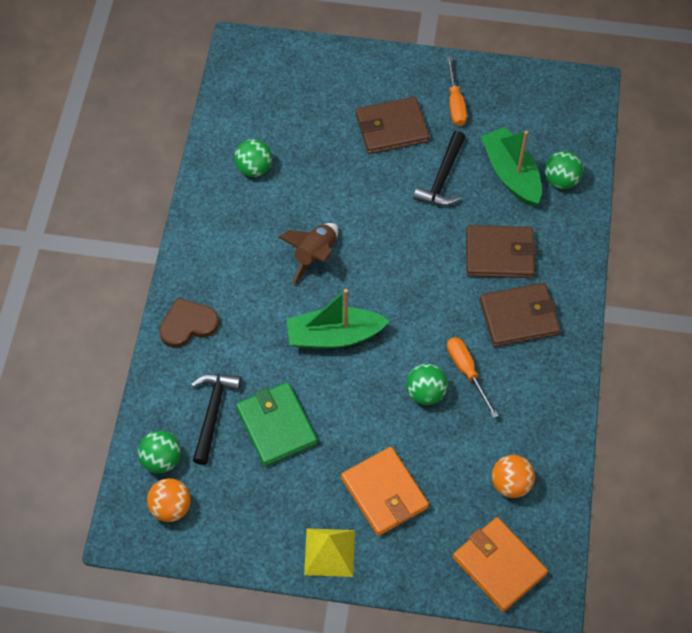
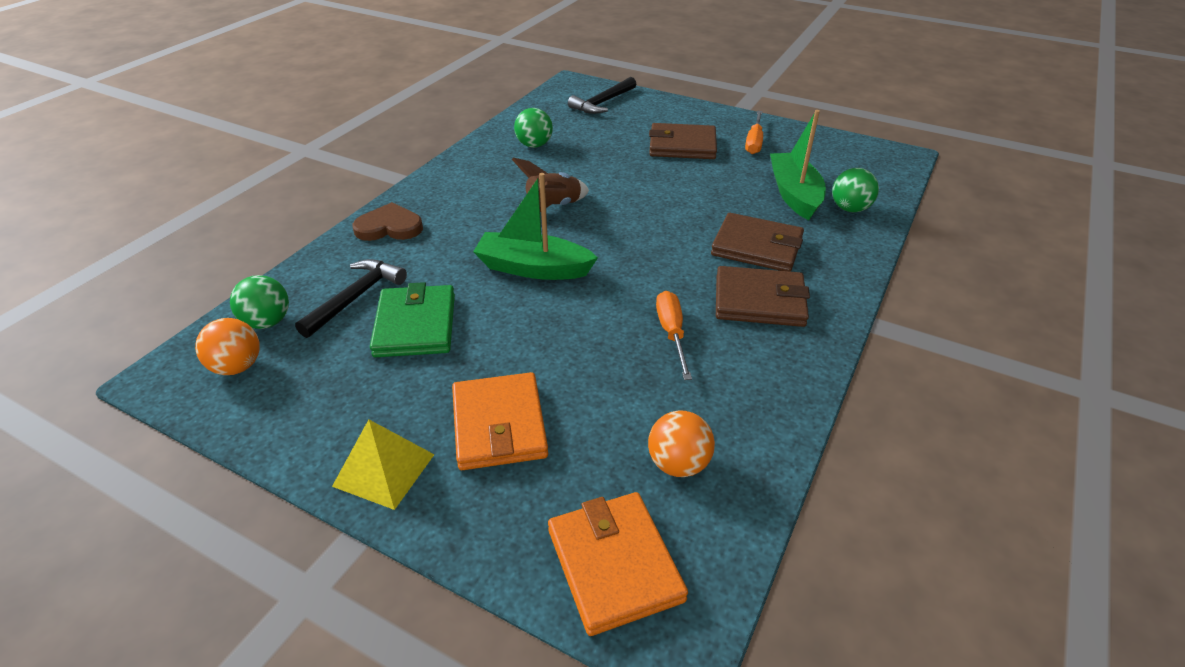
camera: 20 degrees right, 20 degrees down
green ball [406,364,448,405] -> none
black hammer [413,131,465,206] -> black hammer moved to [568,77,636,114]

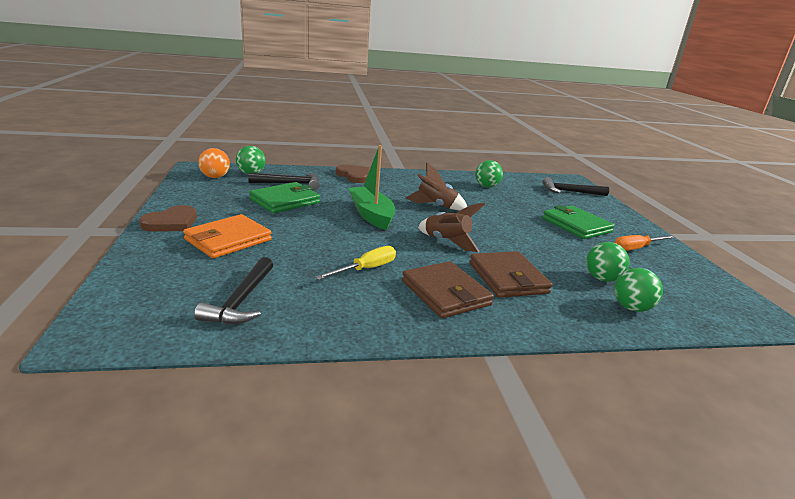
camera: 50 degrees right, 15 degrees down
yellow pyramid [332,420,435,510] -> brown heart [139,205,197,232]
orange wallet [548,492,688,636] -> none
orange ball [648,411,715,477] -> black hammer [194,257,273,324]
brown wallet [649,123,717,159] -> green wallet [543,205,615,239]
orange screwdriver [656,291,692,380] -> yellow screwdriver [315,246,396,280]
green boat [770,110,826,220] -> green ball [586,242,630,282]
none -> brown rocket [418,203,485,252]

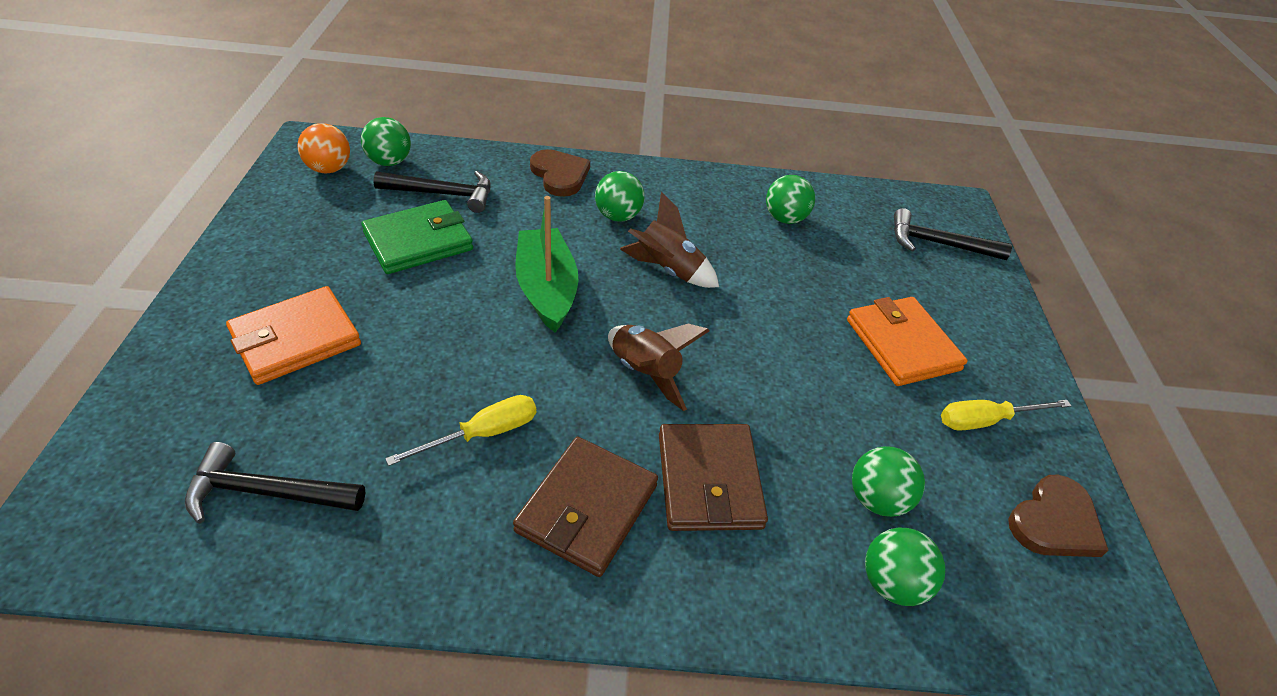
camera: 10 degrees right, 20 degrees up
brown heart [139,205,197,232] -> brown heart moved to [1008,474,1109,557]
black hammer [194,257,273,324] -> black hammer turned 75 degrees clockwise [185,442,365,523]
brown wallet [402,261,494,318] -> brown wallet turned 45 degrees clockwise [513,437,658,577]
green wallet [543,205,615,239] -> orange wallet [847,297,968,386]
orange screwdriver [615,235,676,251] -> yellow screwdriver [941,400,1071,431]
none -> green ball [595,171,645,222]

